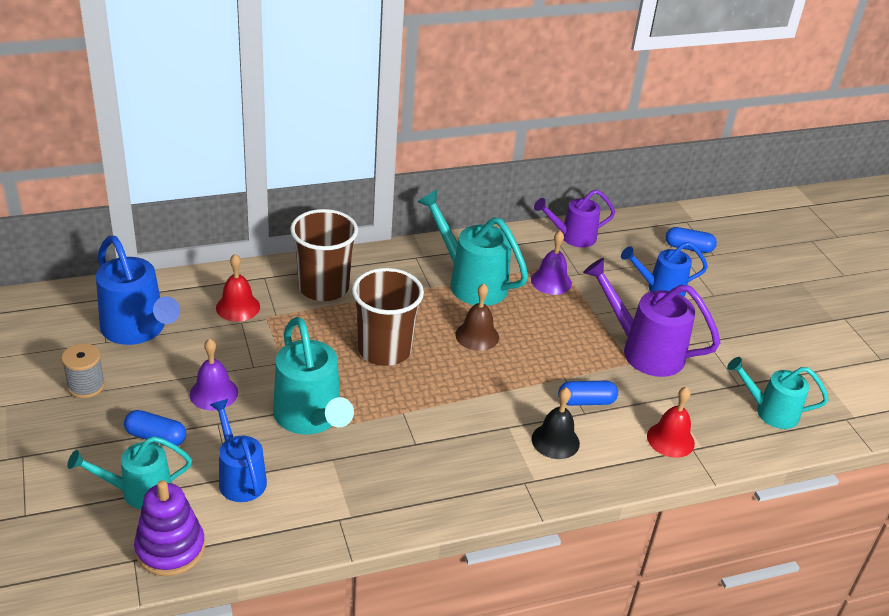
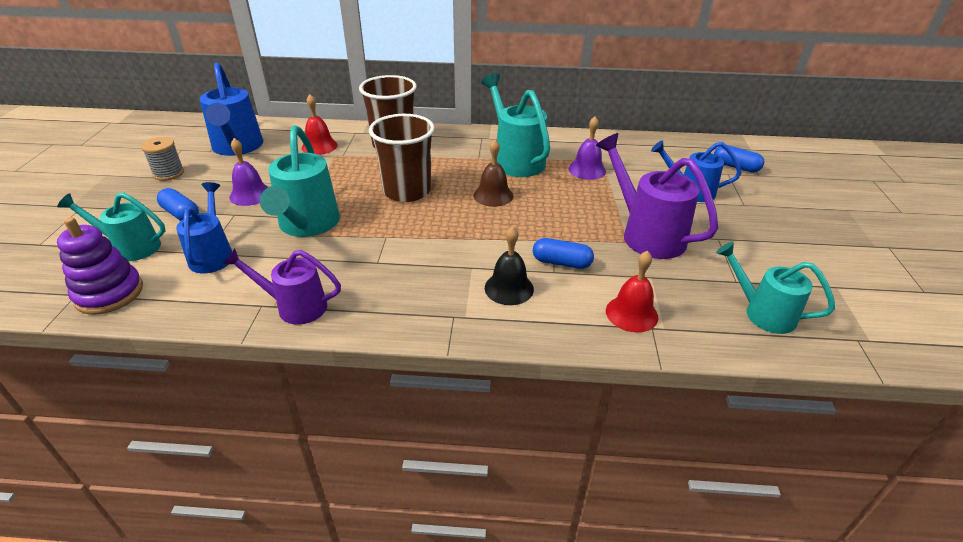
camera: 25 degrees right, 0 degrees up
purple watering can [534,190,615,247] -> purple watering can moved to [223,249,341,325]

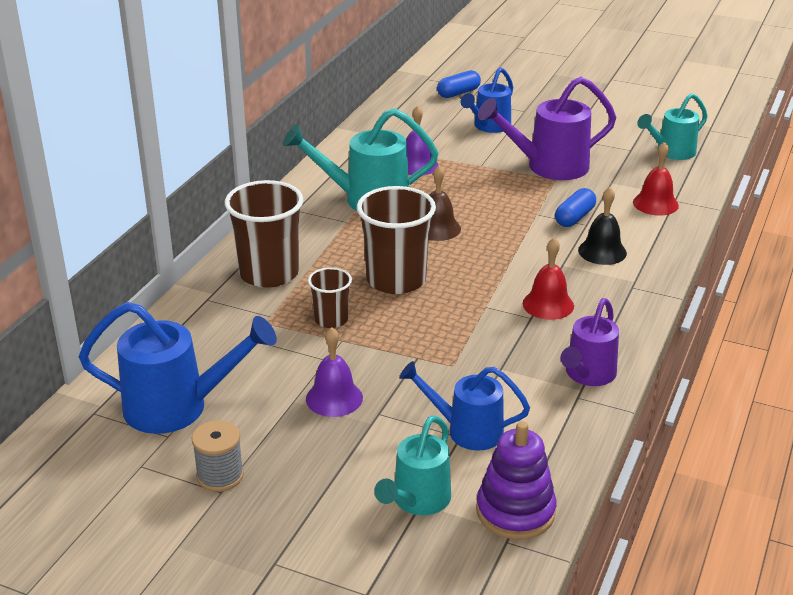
camera: 70 degrees left, 5 degrees down
blue capsule [157,188,199,221] -> none
turquoise watering can [260,125,340,237] -> none
red bell [302,94,338,155] -> red bell moved to [523,238,574,320]
none -> brown cup [308,267,352,328]

